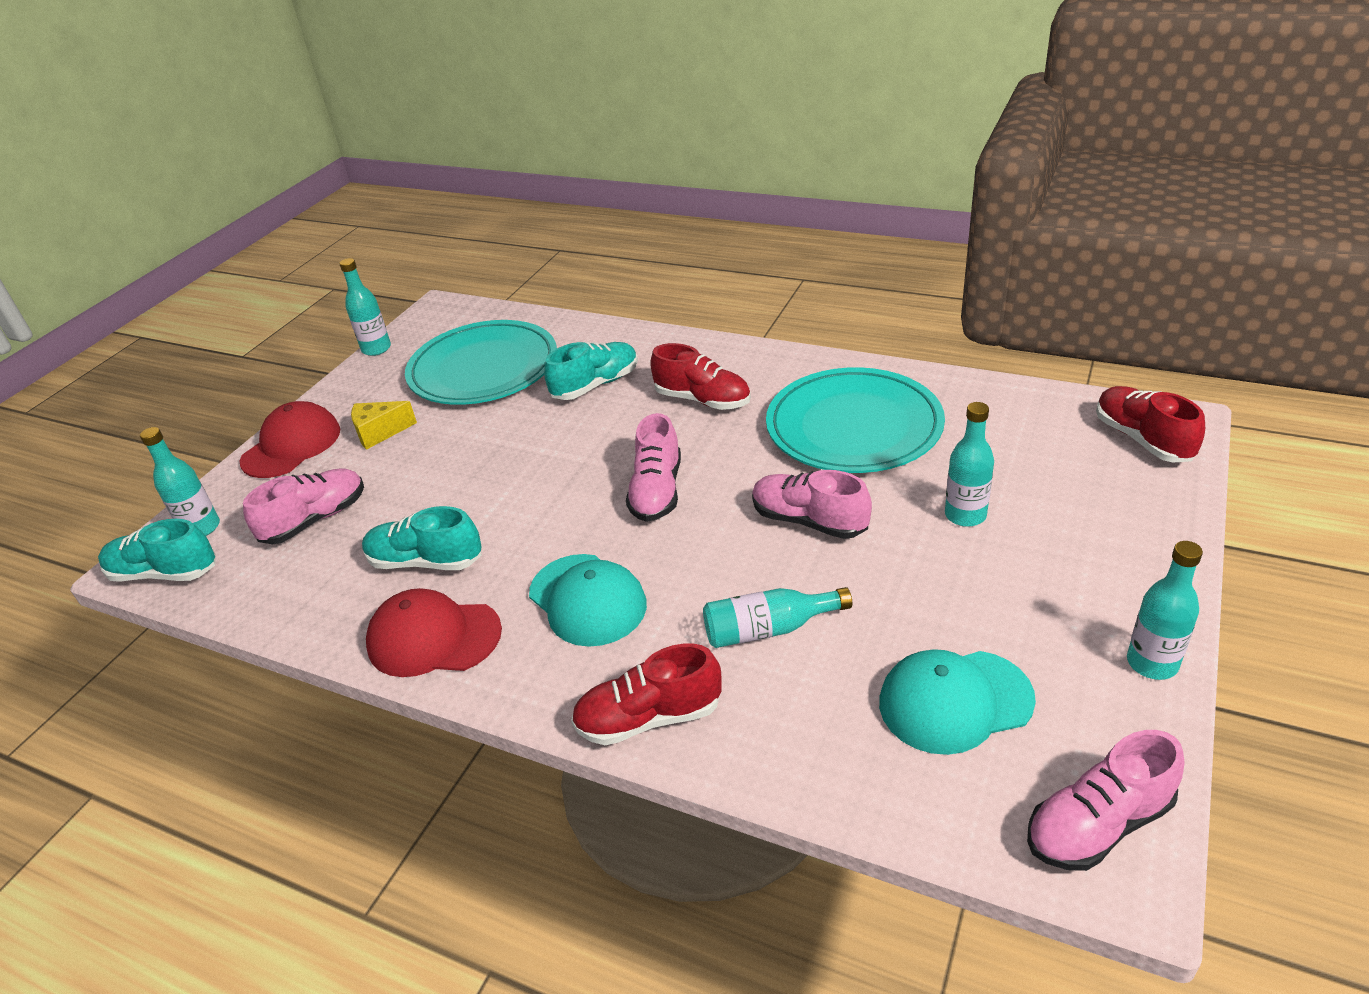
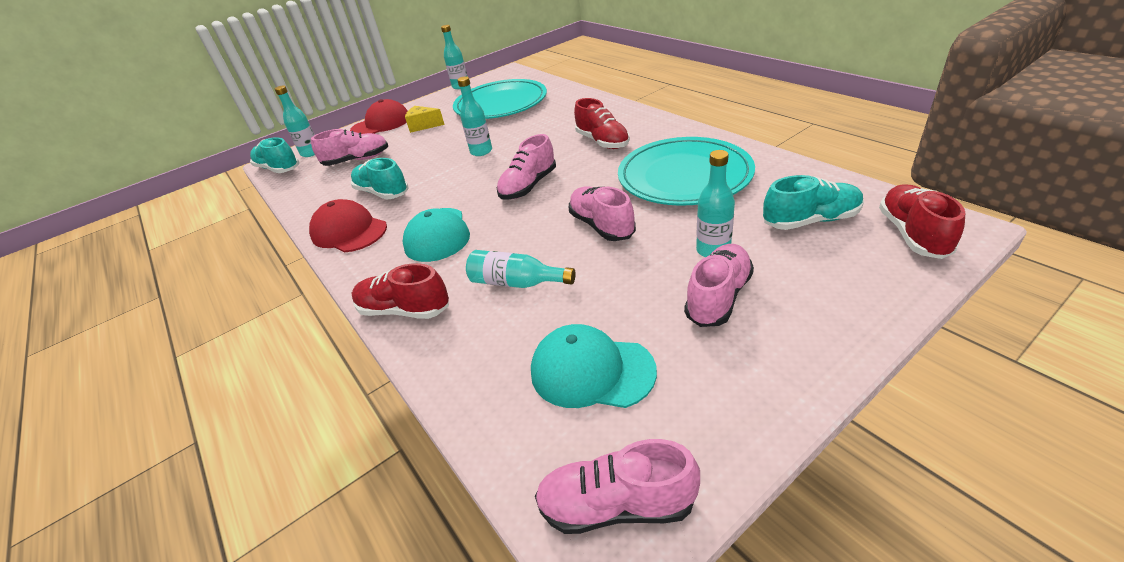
camera: 30 degrees right, 0 degrees up
turquoise shoe [544,342,638,400] -> turquoise shoe moved to [763,175,864,230]
turquoise bottle [1127,541,1203,680] -> turquoise bottle moved to [457,76,492,156]
none -> pink shoe [684,244,754,327]

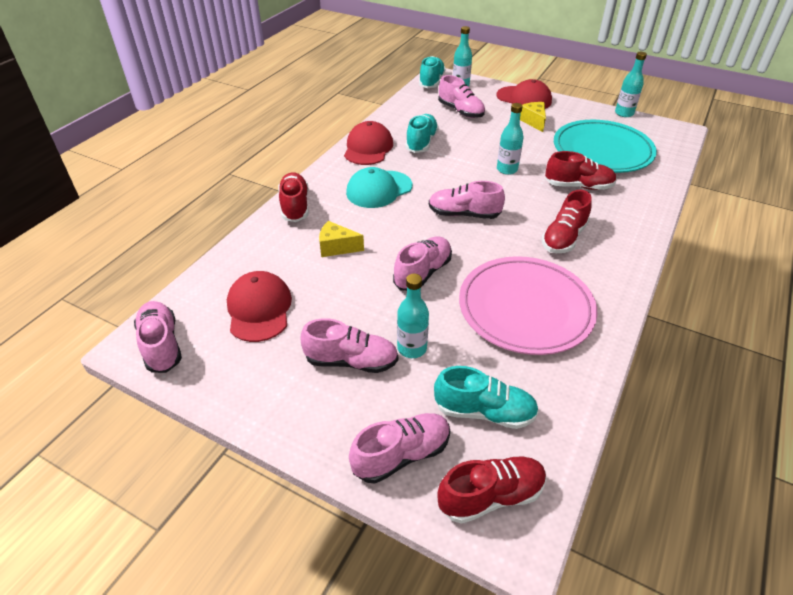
camera: 60 degrees right, 5 degrees up
turquoise bottle [466,250,576,288] -> yellow cheese [319,221,364,257]
turquoise cap [531,324,657,408] -> red cap [227,271,292,342]
turquoise plate [618,137,755,206] -> pink plate [459,256,597,355]
turquoise shoe [763,175,864,230] -> turquoise shoe turned 45 degrees counterclockwise [434,366,539,429]
none -> pink shoe [349,413,450,484]
none -> red shoe [545,151,617,190]

